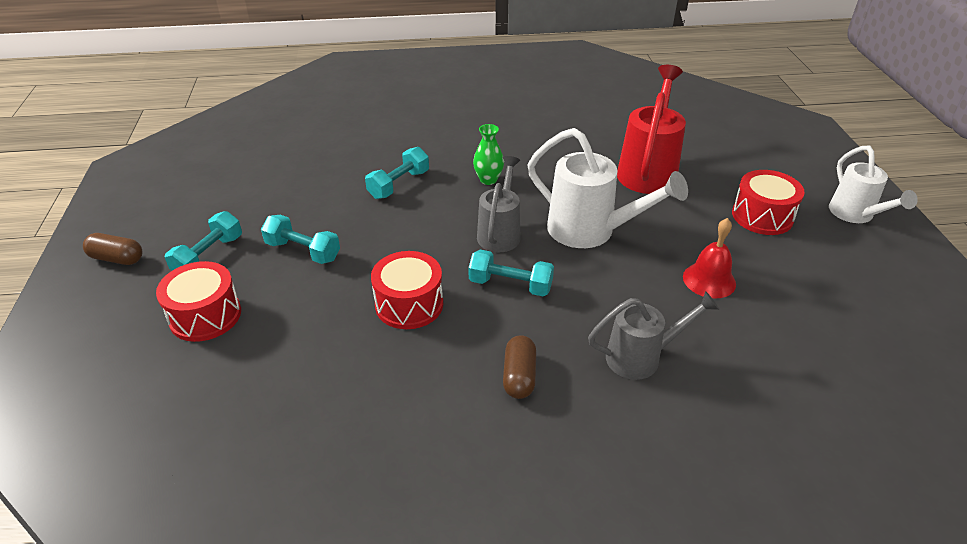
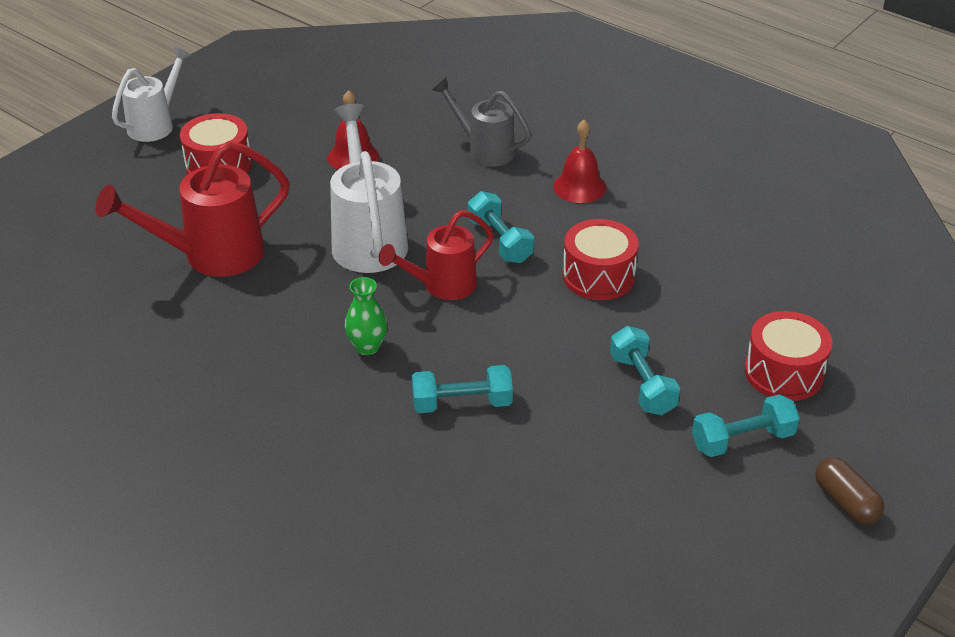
camera: 135 degrees left, 0 degrees up
grey watering can [477,156,521,252] -> red watering can [379,210,494,300]
brown capsule [503,335,536,399] -> red bell [553,120,606,203]

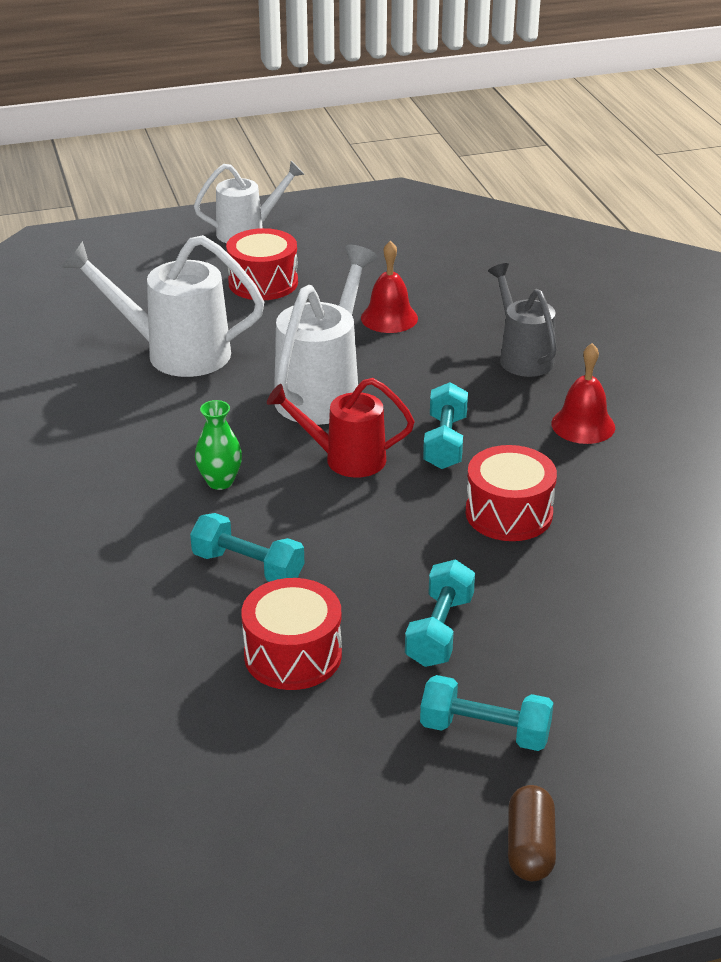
camera: 35 degrees right, 5 degrees down
red watering can [96,141,290,277] -> white watering can [61,235,264,377]
red drum [745,311,832,401] -> red drum moved to [241,578,342,690]

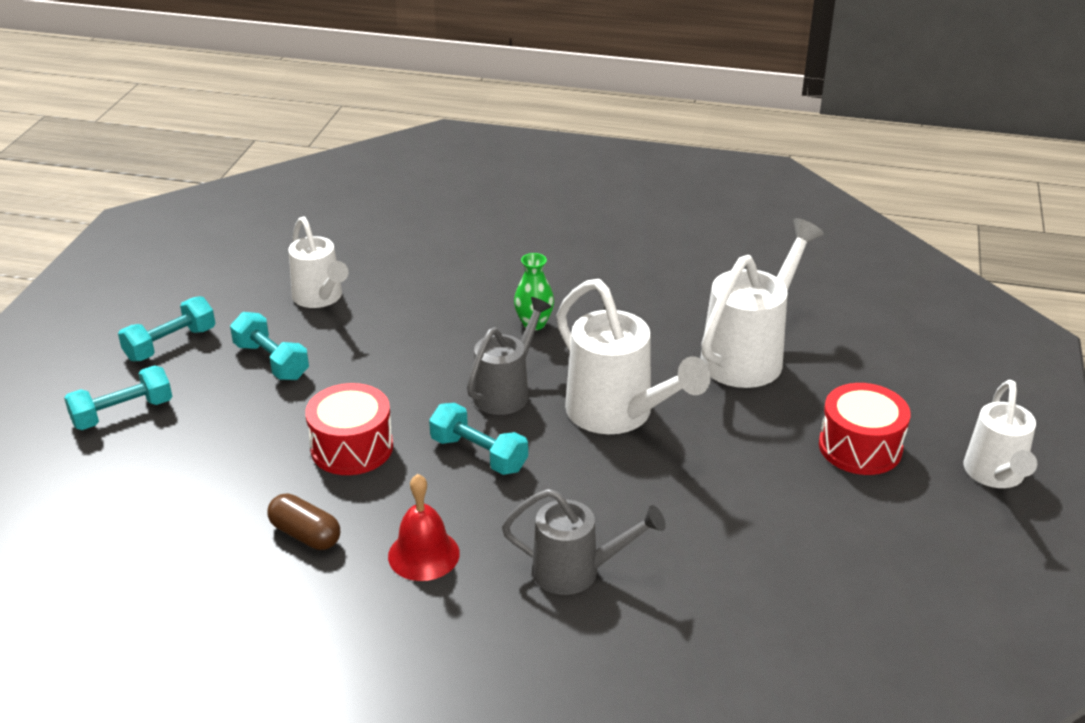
camera: 120 degrees right, 0 degrees up
turquoise dumbbell [190,513,304,582] -> turquoise dumbbell moved to [64,365,172,430]
red drum [241,578,342,690] -> white watering can [288,216,349,308]
red watering can [267,378,414,478] -> grey watering can [467,297,552,415]
red bell [361,240,418,333] -> none
brown capsule [508,785,556,881] -> brown capsule moved to [268,493,340,550]

